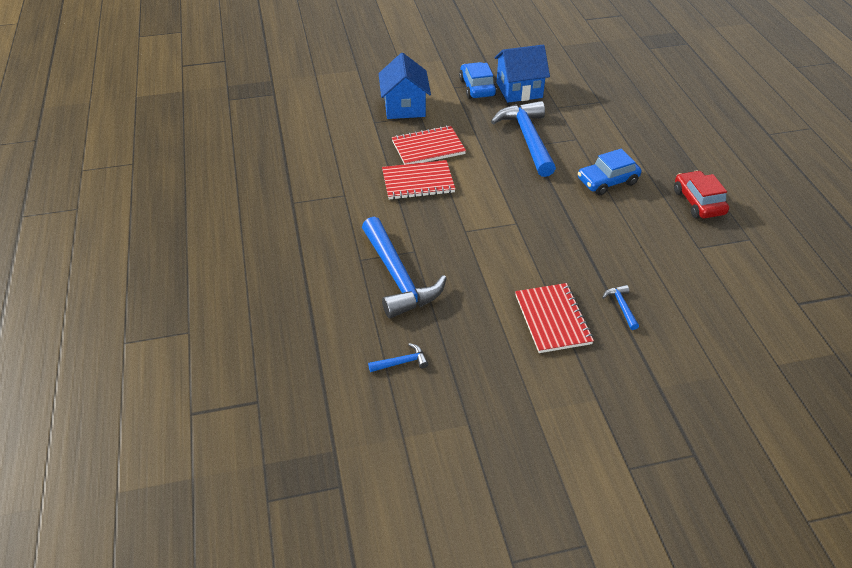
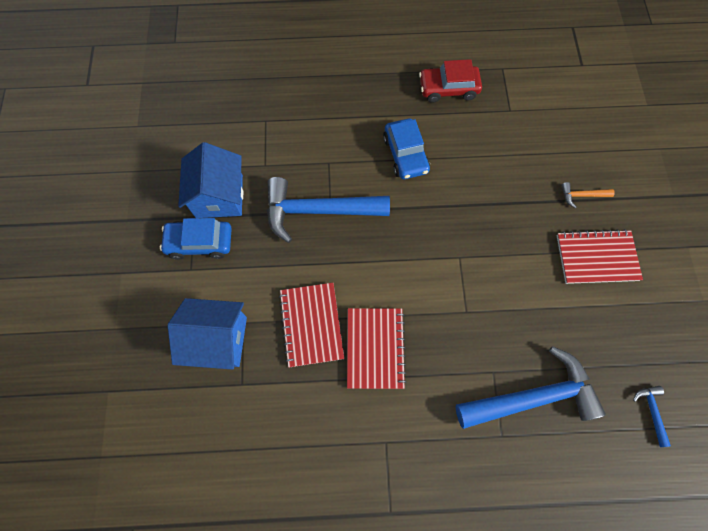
camera: 80 degrees left, 25 degrees up
blue hammer [602,285,639,330] -> orange hammer [561,182,615,208]

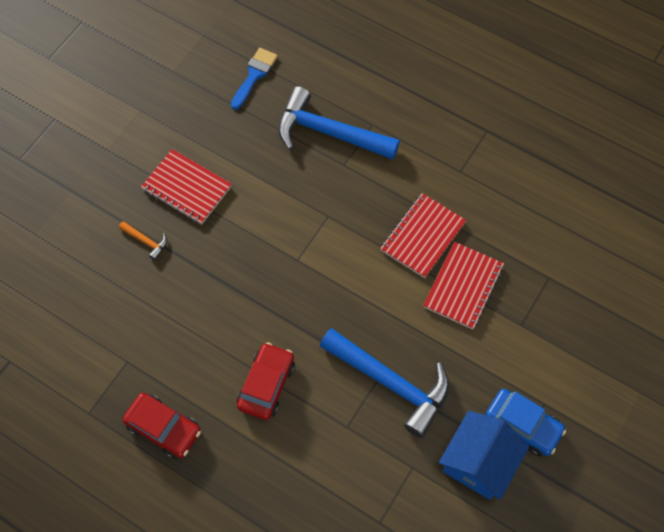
camera: 145 degrees left, 5 degrees down
blue house [168,298,247,370] -> none
blue car [383,119,430,179] -> red car [237,342,295,420]
blue hammer [633,386,671,447] -> blue brush [231,48,278,110]

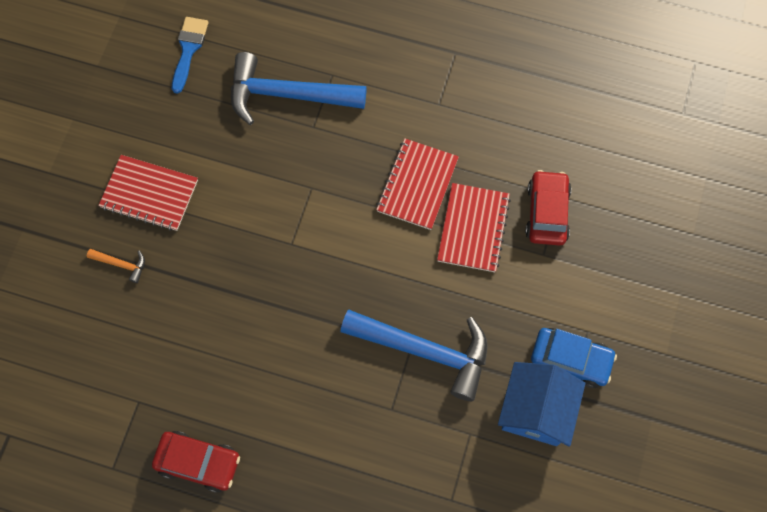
camera: 15 degrees left, 5 degrees up
red car [237,342,295,420] -> red car moved to [525,170,571,246]

